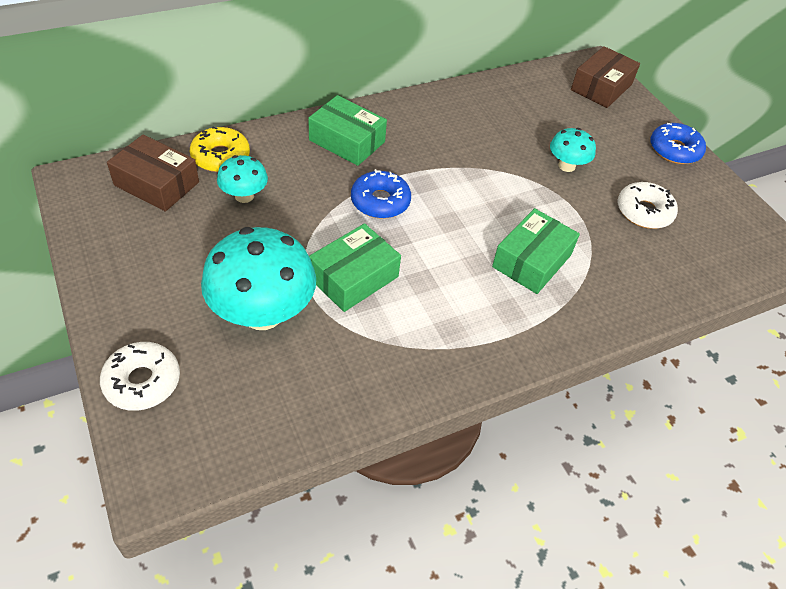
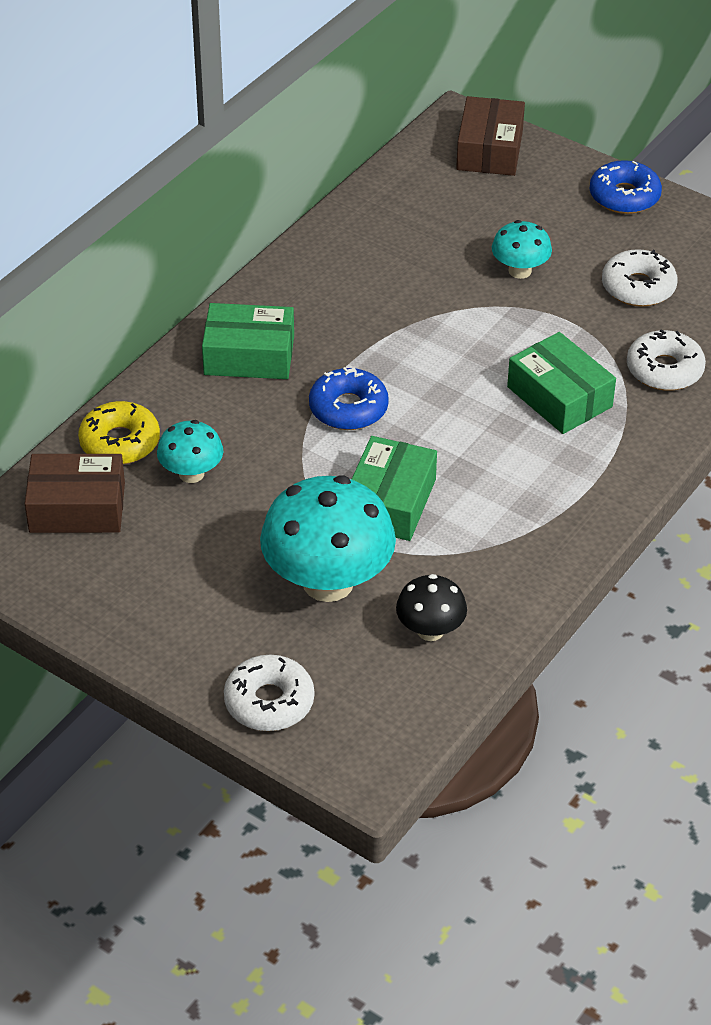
camera: 25 degrees left, 5 degrees down
green box [492,208,580,294] -> green box turned 45 degrees counterclockwise [507,332,616,434]
none -> black mushroom [396,574,467,641]
none -> white donut [627,329,706,391]

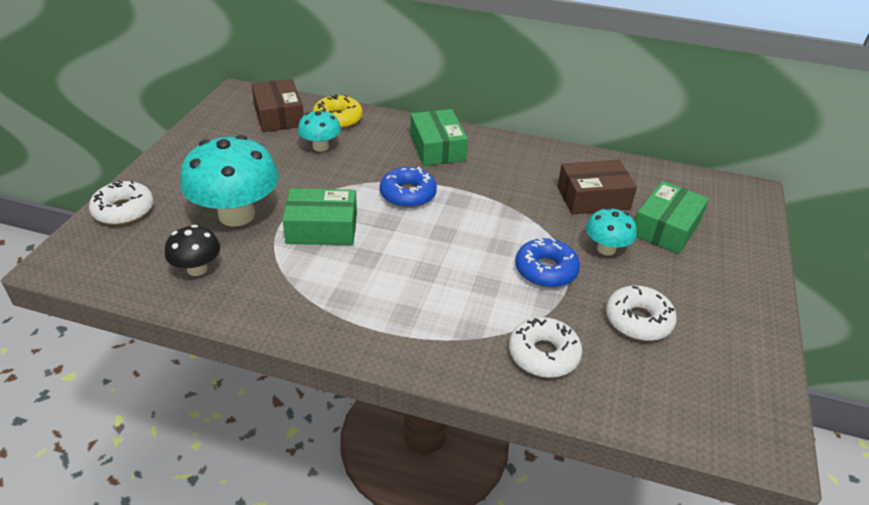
camera: 70 degrees right, 5 degrees down
brown box [456,96,525,176] -> brown box moved to [558,160,637,215]
green box [507,332,616,434] -> green box moved to [635,181,709,254]
blue donut [590,160,662,214] -> blue donut moved to [515,238,580,288]

